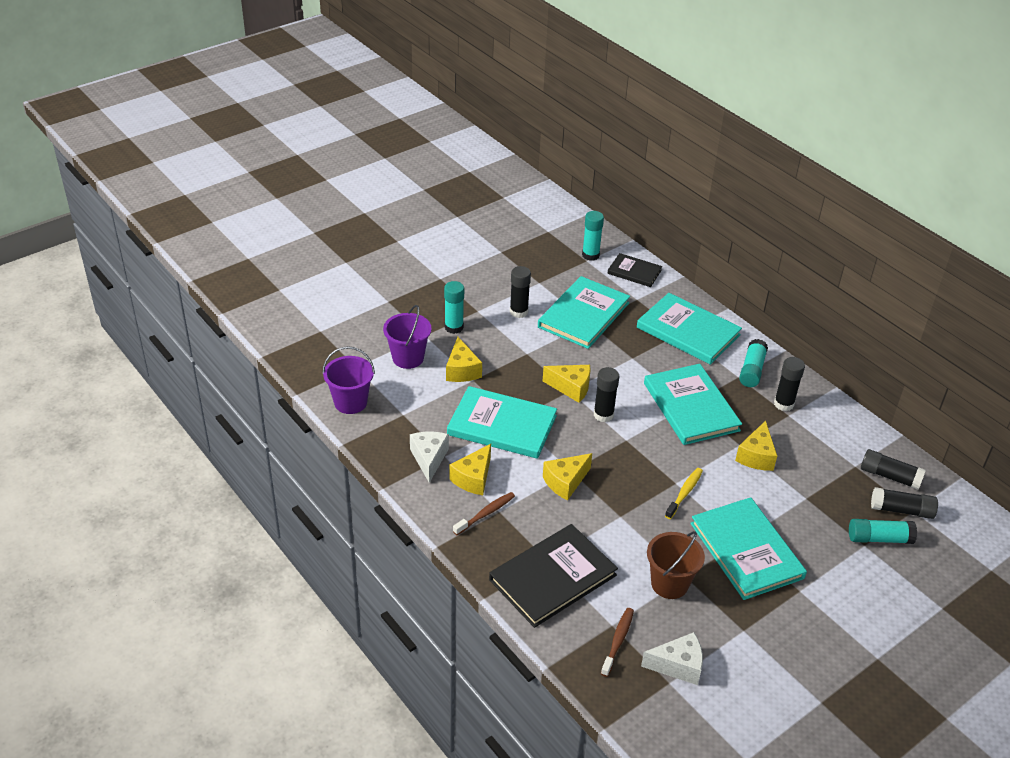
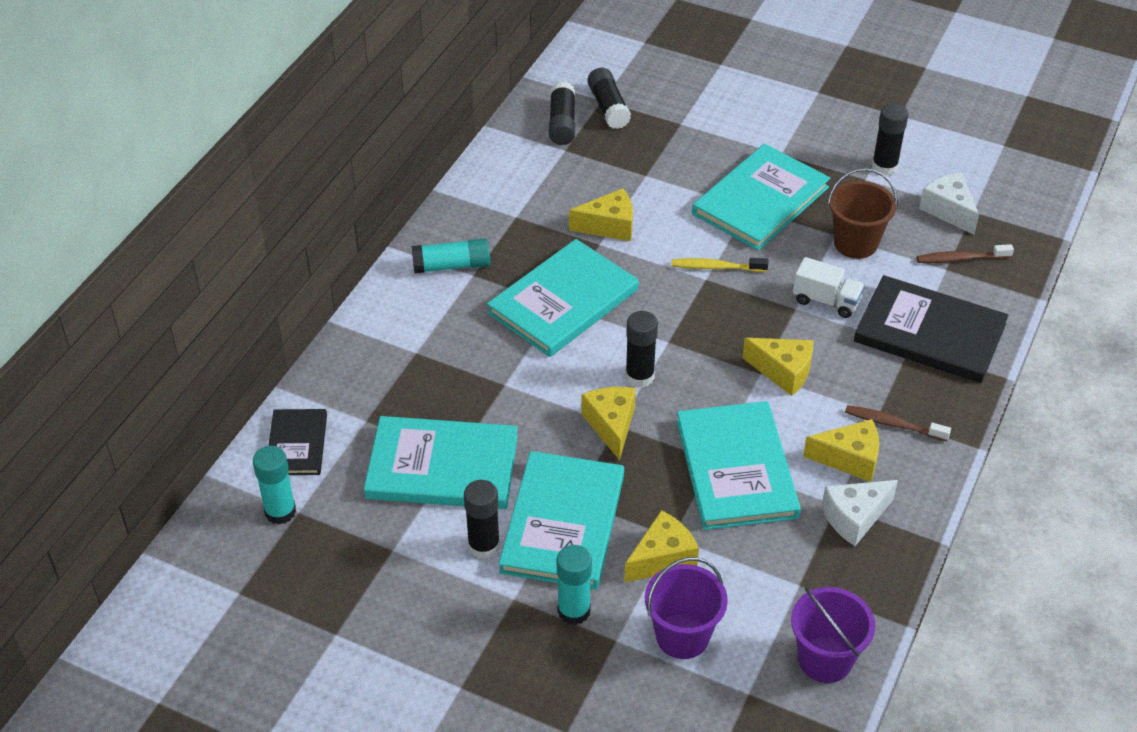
camera: 115 degrees left, 5 degrees up
turquoise book [637,293,742,365] -> turquoise book moved to [499,451,624,590]
black glue stick [774,357,805,411] -> black glue stick moved to [872,103,908,176]
turquoise glue stick [849,519,917,544] -> none
none -> white truck [793,257,865,318]

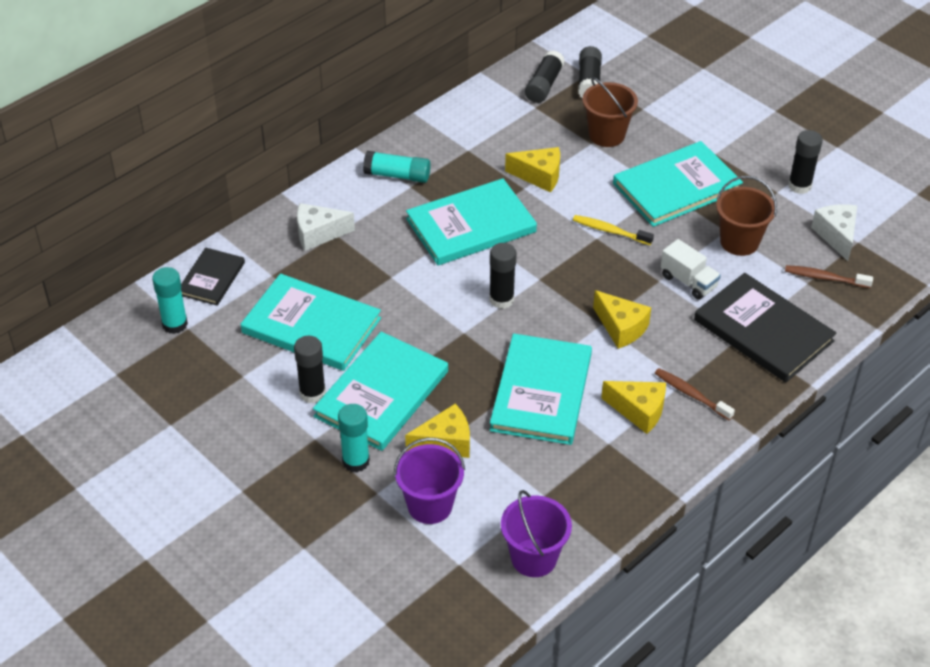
camera: 20 degrees right, 0 degrees up
yellow cheese [581,387,636,460] -> none
white cheese [822,480,898,546] -> white cheese moved to [297,203,355,251]
none -> brown bucket [582,77,638,147]

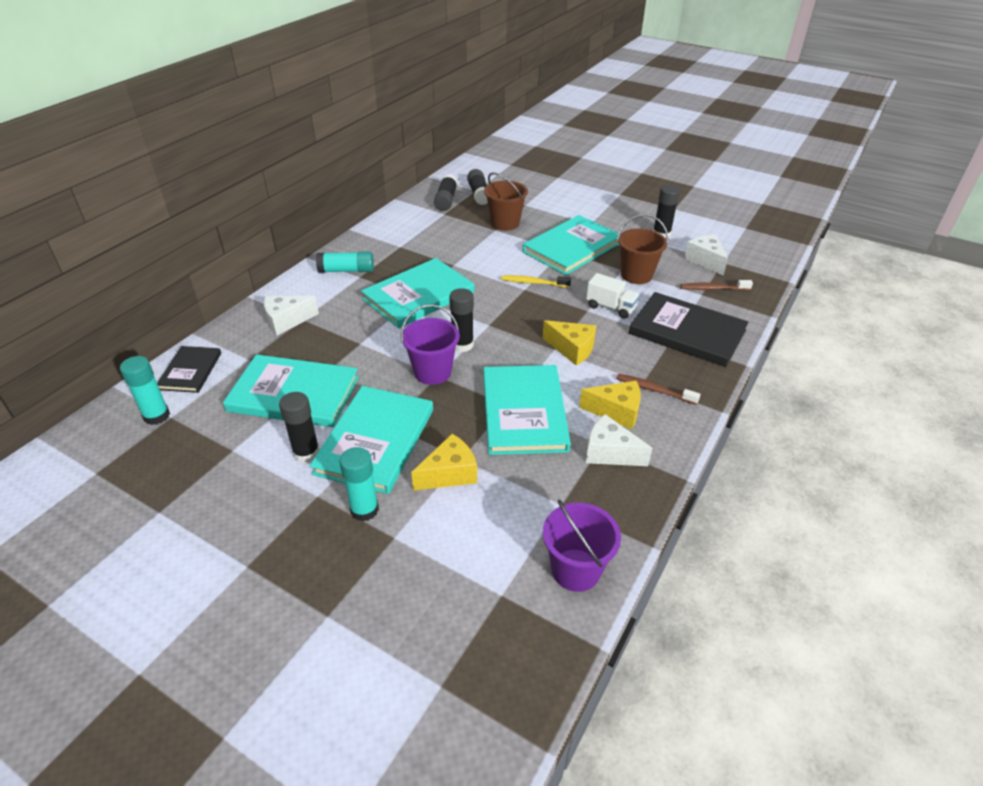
camera: 15 degrees left, 5 degrees down
purple bucket [394,438,465,524] -> purple bucket moved to [400,304,460,385]
yellow cheese [505,147,560,193] -> none
none -> white cheese [586,414,653,466]

